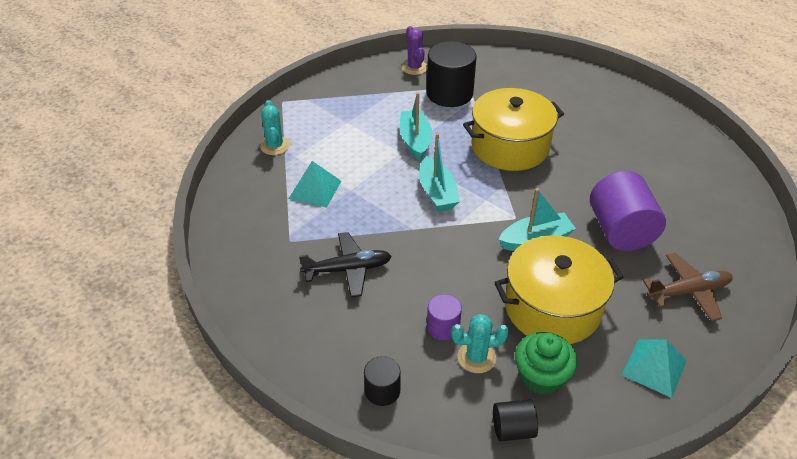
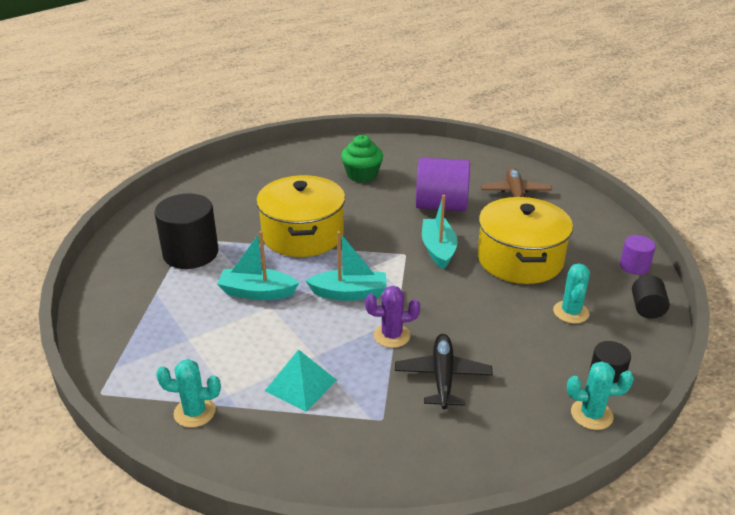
camera: 75 degrees left, 10 degrees down
purple cactus [402,26,427,75] -> purple cactus moved to [365,286,420,348]
purple cylinder [427,294,462,340] -> purple cylinder moved to [620,235,656,275]
green cupcake [515,332,577,395] -> green cupcake moved to [341,135,383,182]
turquoise pyramid [622,339,687,398] -> none
none -> turquoise cactus [567,361,634,430]

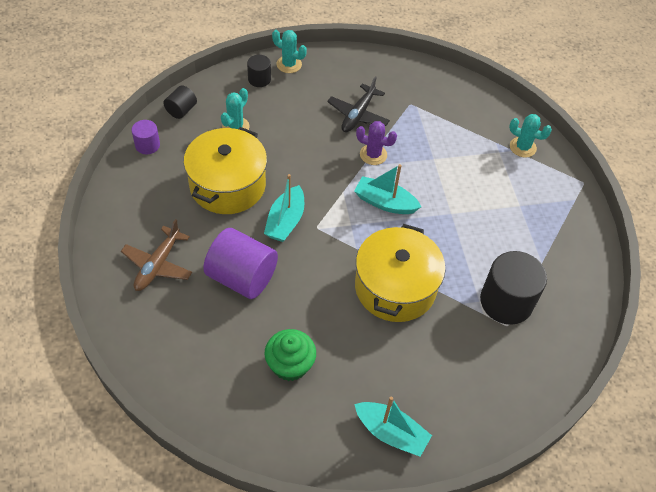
camera: 160 degrees left, 20 degrees up
turquoise boat [217,231,299,300] -> turquoise boat moved to [354,396,432,457]
turquoise pyramid [265,349,337,412] -> none

